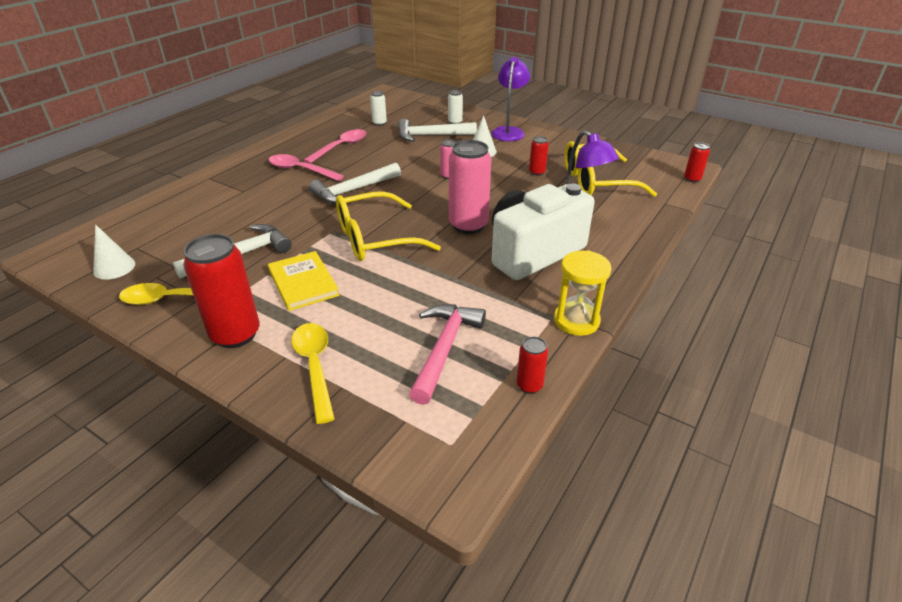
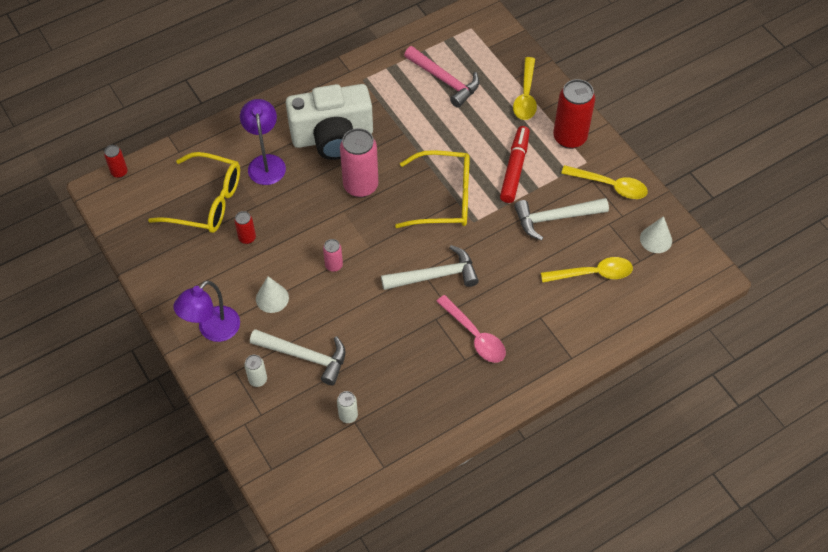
camera: 155 degrees left, 20 degrees up
yellow book [268,251,340,311] -> red marker [500,126,530,203]
pink spoon [303,129,366,164] -> none
pink hammer [409,304,486,405] -> pink hammer turned 90 degrees counterclockwise [404,46,479,108]
red can [517,336,548,394] -> none
yellow hourglass [554,250,611,336] -> none
none -> yellow spoon [541,257,633,282]

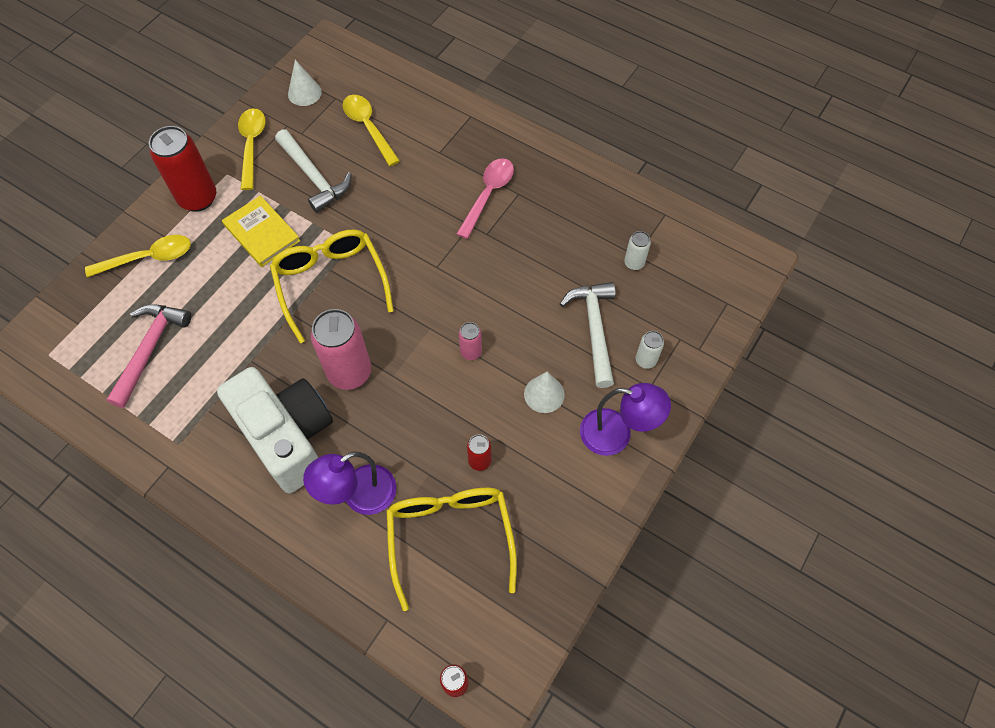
camera: 115 degrees left, 5 degrees up
white hammer [381,245,479,290] -> none
red marker [500,126,530,203] -> yellow book [222,195,300,267]

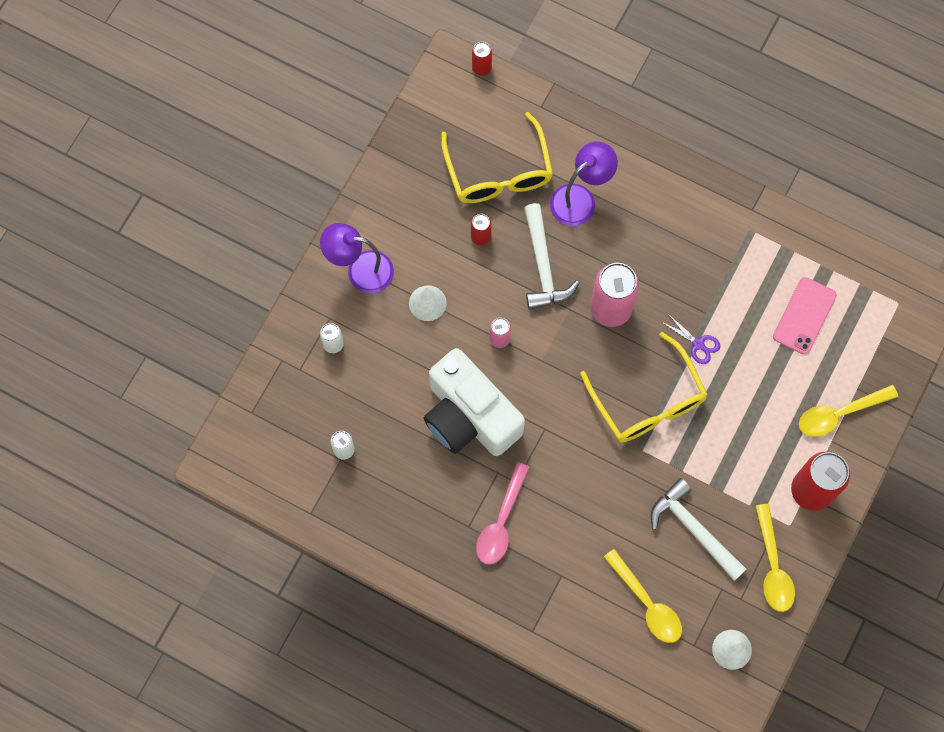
camera: 175 degrees right, 10 degrees up
pink hammer [106,304,191,408] -> pink phone [773,277,837,355]
white camera [217,367,333,493] -> white camera moved to [424,348,525,456]
yellow book [222,195,300,267] -> none
white hammer [560,282,616,388] -> white hammer moved to [524,203,579,310]
none -> purple scissors [662,314,720,364]

